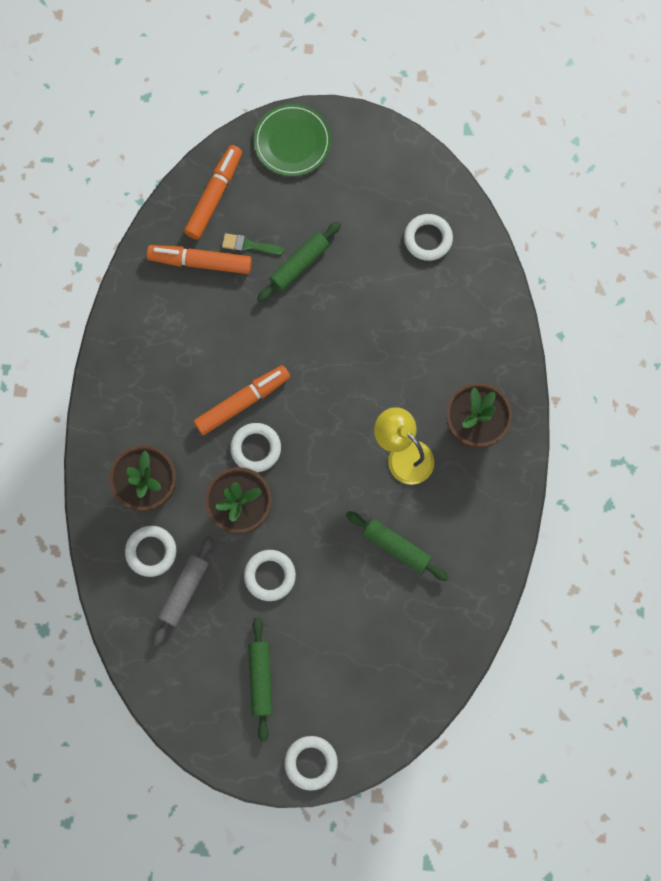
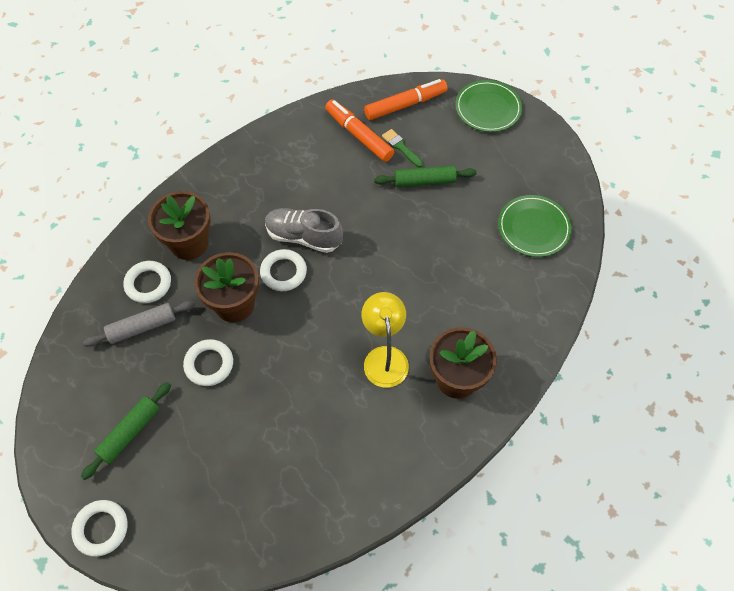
camera: 40 degrees right, 15 degrees down
orange marker [194,365,290,435] -> grey shoe [265,208,343,253]
green rolling pin [346,511,449,581] -> none
white ring [404,214,453,261] -> green plate [498,195,572,257]

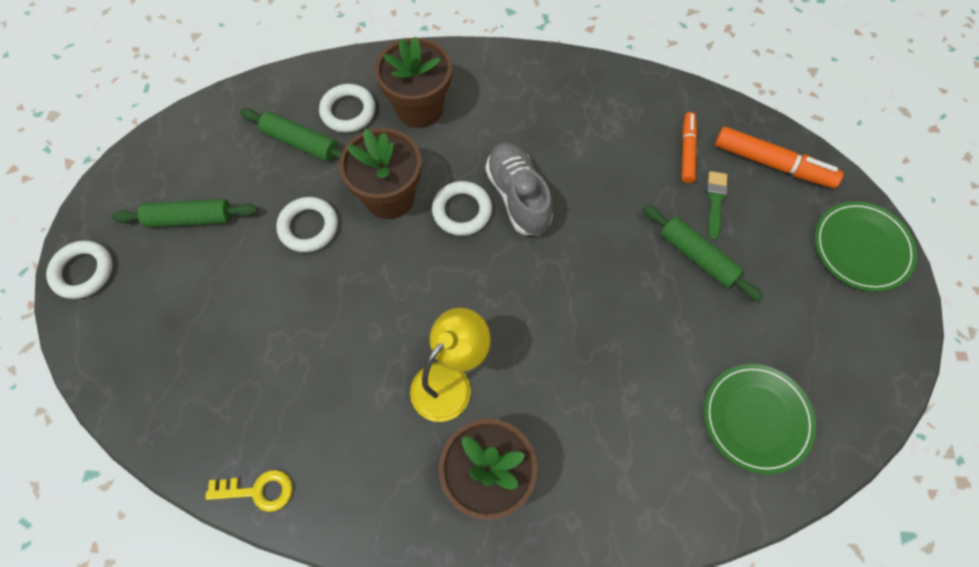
camera: 50 degrees right, 5 degrees up
grey rolling pin [83,301,195,347] -> green rolling pin [240,108,342,162]
orange marker [325,99,394,162] -> orange marker [682,112,698,183], size x0.64
none -> yellow key [205,470,293,512]

